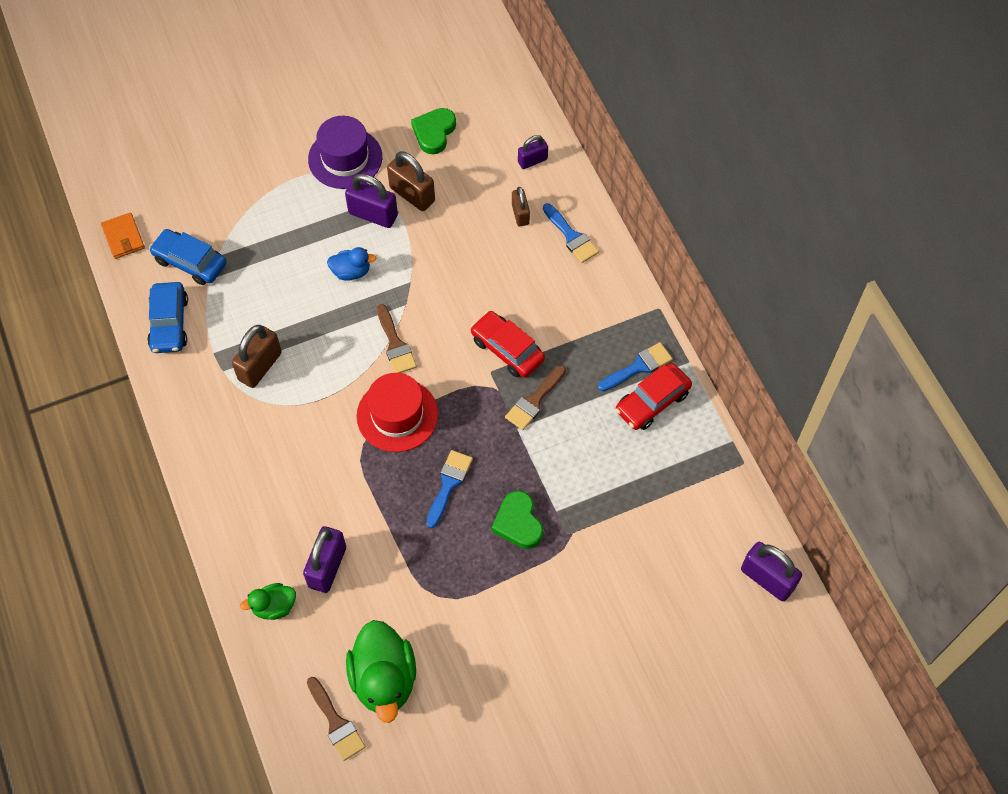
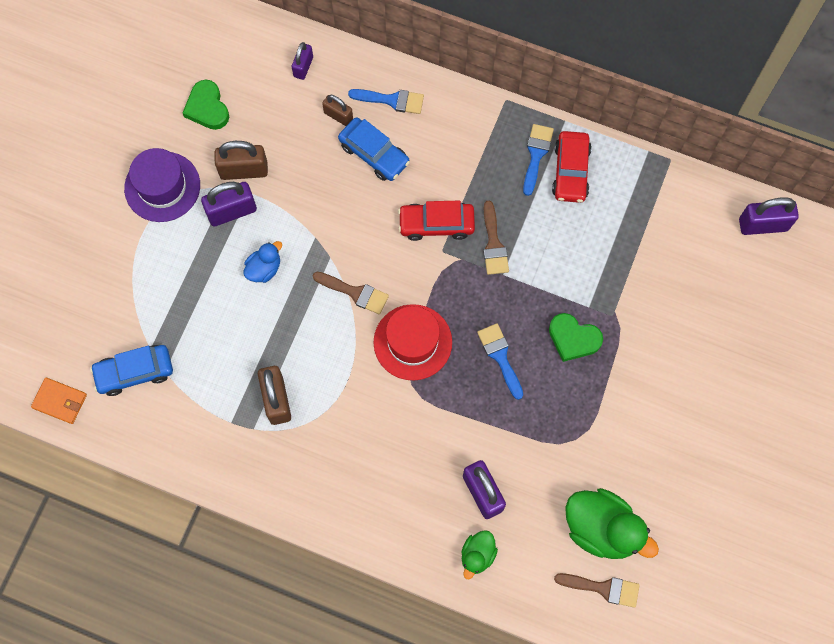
camera: 45 degrees left, 10 degrees up
blue car [147,282,188,353] -> blue car moved to [338,117,410,181]

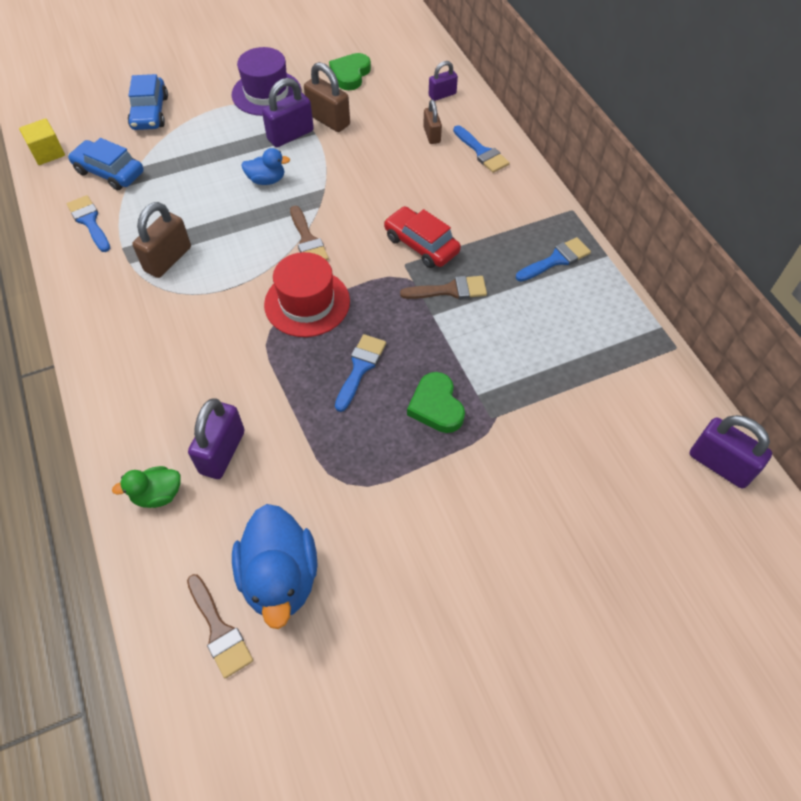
camera: 45 degrees right, 15 degrees down
orange wallet [31,377,87,424] -> yellow cube [19,118,65,165]
purple padlock [201,182,257,226] -> purple padlock turned 60 degrees counterclockwise [262,78,314,147]
blue car [338,117,410,181] -> blue car moved to [128,74,168,130]
brown brush [483,201,509,275] -> brown brush turned 135 degrees counterclockwise [400,276,487,299]
red car [552,131,592,203] -> none
green duck [565,488,659,559] -> blue duck [232,504,318,629]
none -> blue brush [67,195,110,252]

